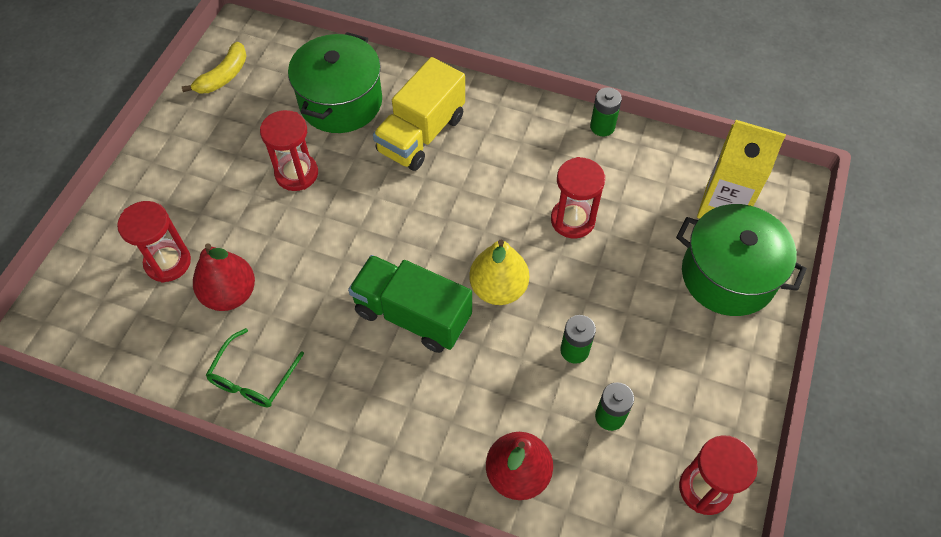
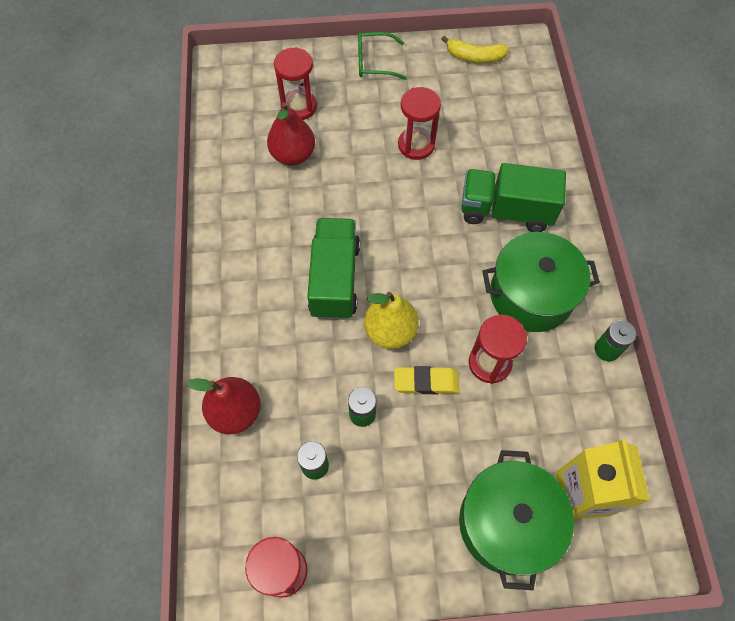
camera: 65 degrees right, 5 degrees up
green glasses [206,328,304,408] -> green glasses moved to [358,32,407,80]
green pot [288,32,382,133] -> green pot moved to [482,232,600,332]
yellow truck [373,57,465,171] -> green truck [461,163,566,232]
none -> yellow eraser [394,366,459,394]

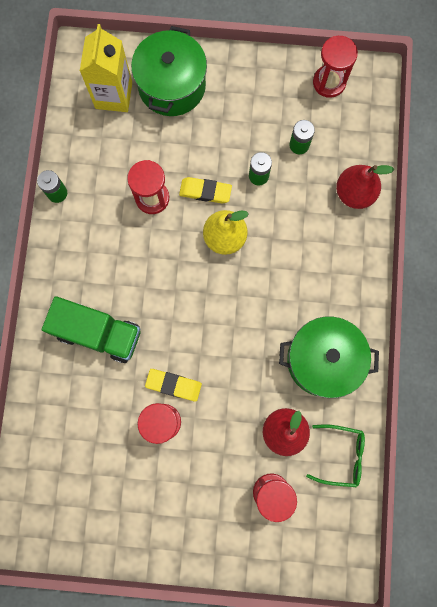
camera: 170 degrees left, 15 degrees up
green truck [307,218,360,320] -> none
green glasses [358,32,407,80] -> green glasses moved to [306,424,365,487]
yellow banana [442,36,509,63] -> none
green pot [482,232,600,332] -> green pot moved to [279,316,379,398]
none -> yellow eraser [145,369,202,402]

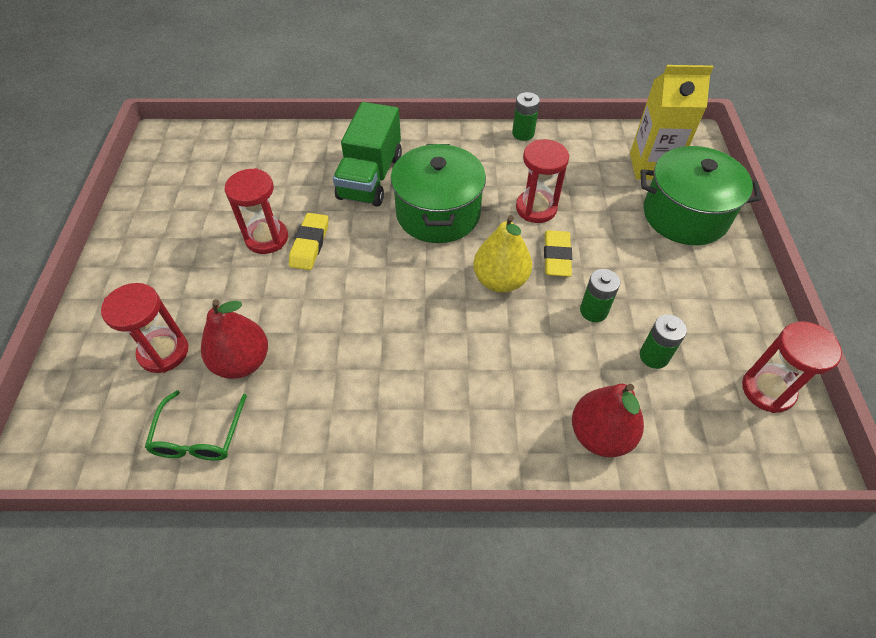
camera: 85 degrees right, 25 degrees down
green pot [279,316,379,398] -> green pot moved to [391,144,486,243]

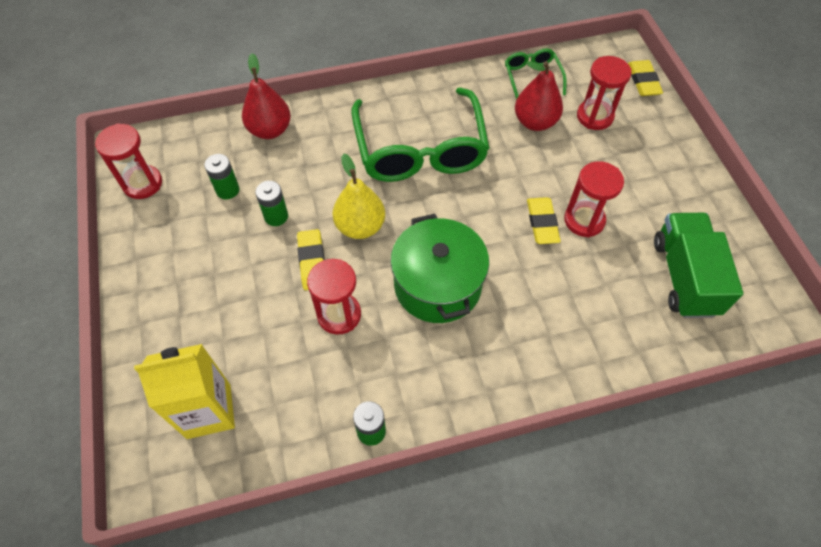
camera: 165 degrees right, 5 degrees up
green truck [333,102,402,207] -> green truck moved to [654,213,743,318]
green pot [641,146,761,245] -> none
none -> green glasses [352,87,490,182]
none -> yellow eraser [628,60,663,96]

